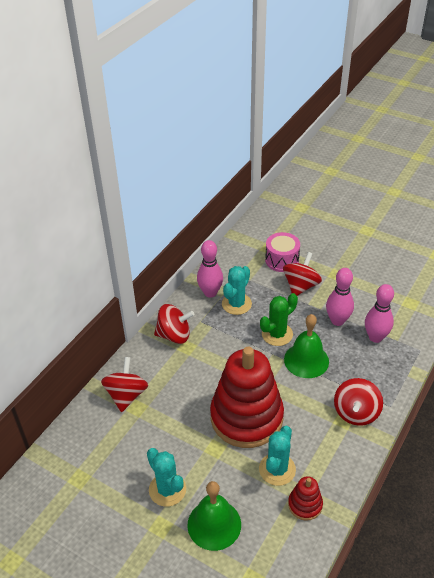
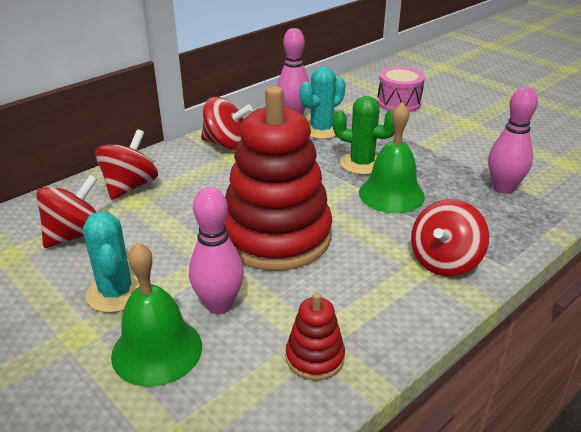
camera: 15 degrees right, 10 degrees down
turquoise cactus [259,426,296,486] -> none
green cactus [260,293,298,346] -> green cactus turned 45 degrees clockwise [333,96,395,175]
red spinning top [283,252,322,296] -> red spinning top moved to [36,175,98,248]
pink bowling pin [326,268,354,326] -> pink bowling pin moved to [189,187,244,314]

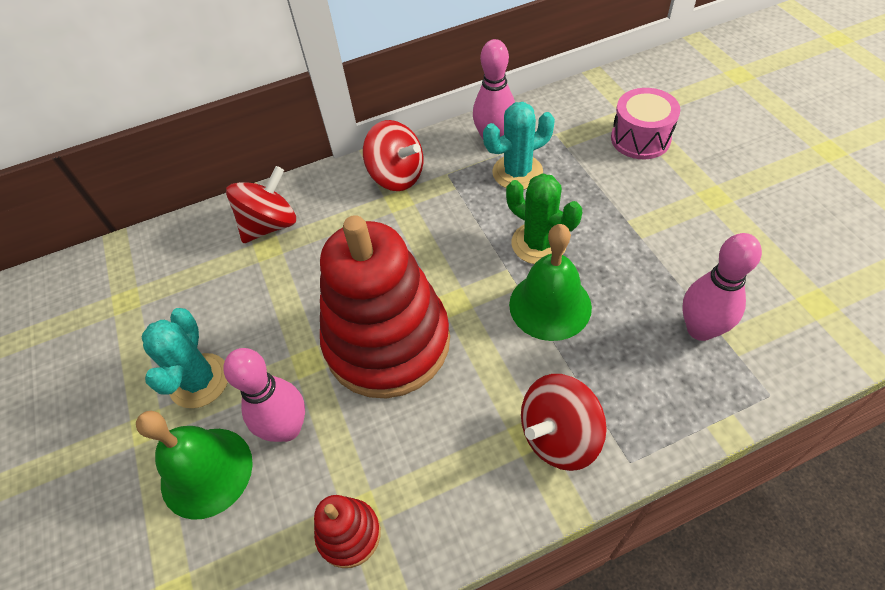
camera: 25 degrees right, 20 degrees up
red spinning top [36,175,98,248] -> none

